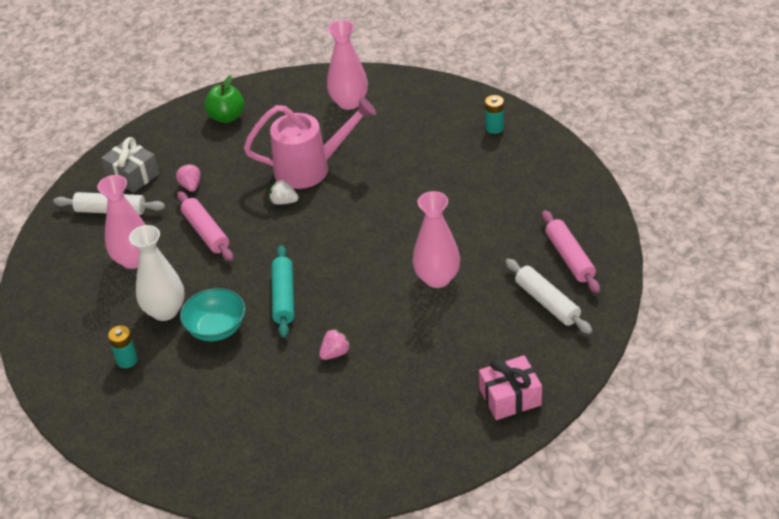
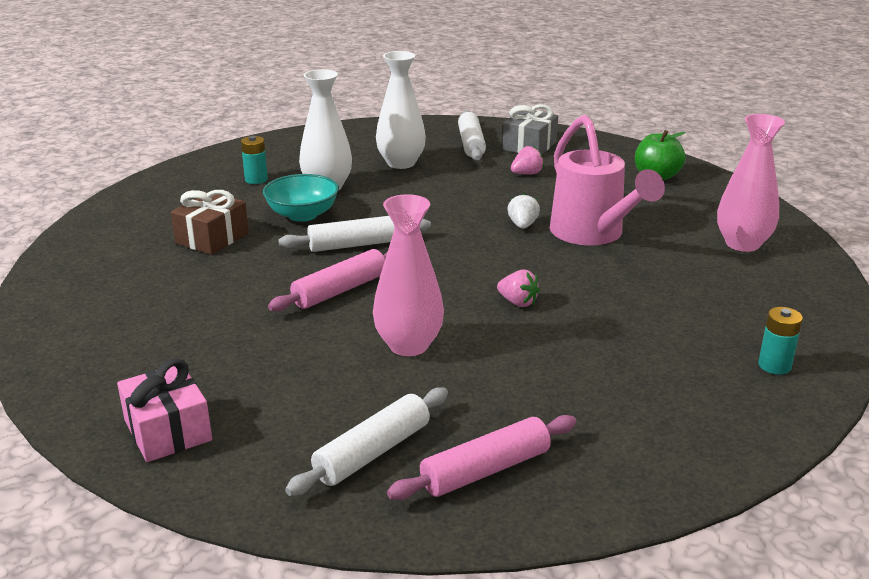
camera: 75 degrees right, 15 degrees down
pink vase [97,175,146,269] -> white vase [376,51,426,169]
pink rolling pin [177,191,233,261] -> pink rolling pin moved to [268,249,387,312]
turquoise rolling pin [271,245,294,338] -> white rolling pin [278,216,431,252]
pink strawberry [319,328,351,360] -> pink strawberry moved to [497,270,540,307]
none -> brown gift [171,190,249,255]

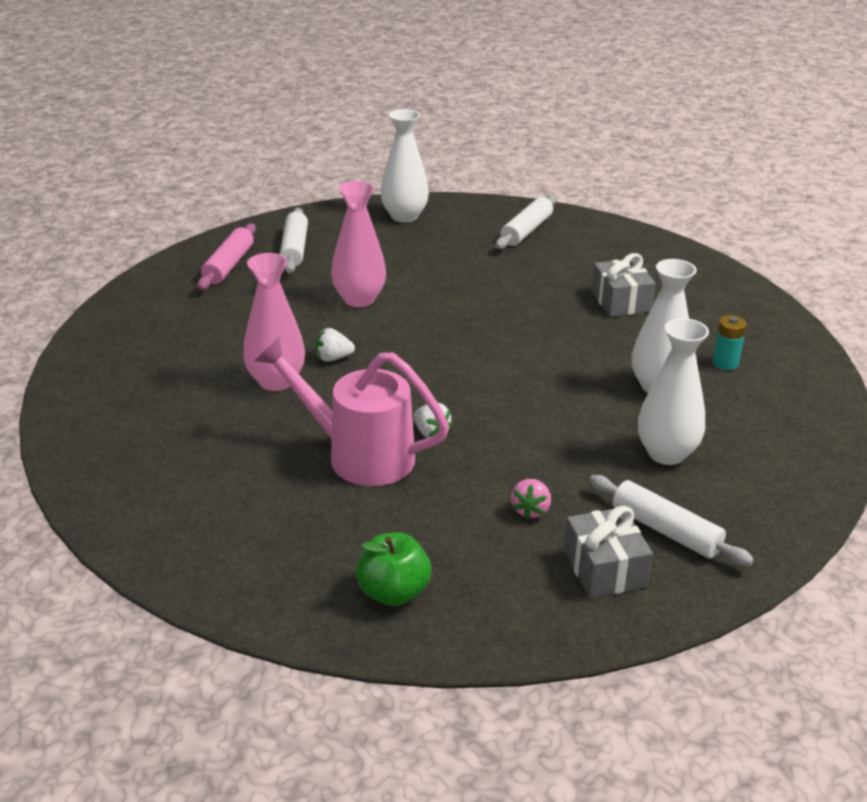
camera: 135 degrees right, 5 degrees up
pink gift [117,359,212,462] -> white vase [380,109,429,223]
brown gift [171,190,249,255] -> grey gift [591,253,656,317]
turquoise bowl [263,174,339,222] -> none
pink rolling pin [268,249,387,312] -> none
white rolling pin [278,216,431,252] -> white rolling pin moved to [496,195,557,249]
pink strawberry [497,270,540,307] -> white strawberry [315,328,355,362]
pink vase [717,114,785,252] -> pink vase moved to [243,253,305,391]
turquoise battery [758,307,803,375] -> none

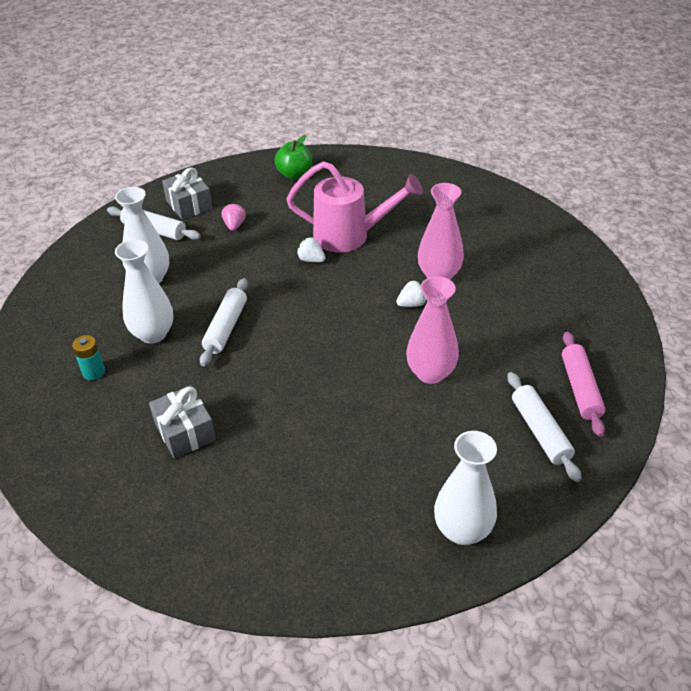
camera: 165 degrees right, 10 degrees up
white rolling pin [496,195,557,249] -> white rolling pin moved to [200,278,248,366]

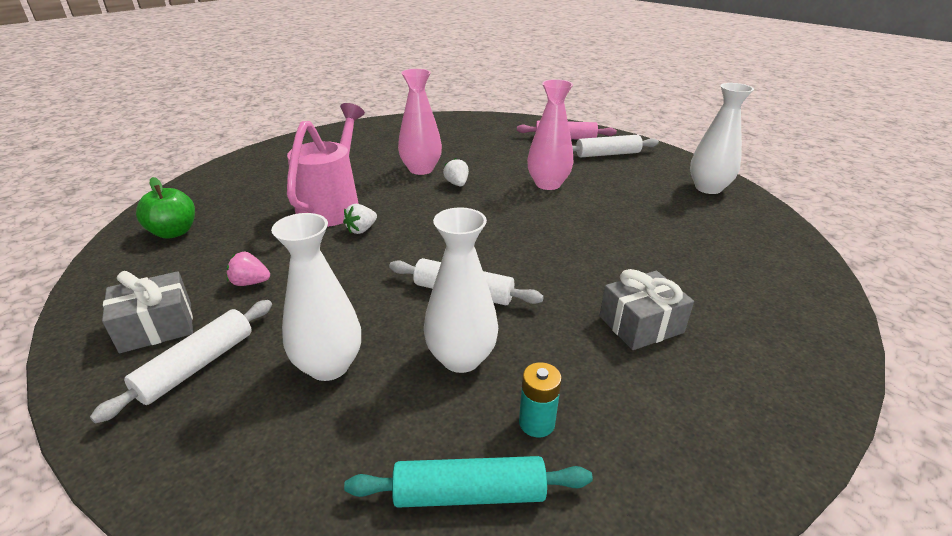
camera: 85 degrees left, 10 degrees down
none -> turquoise rolling pin [344,456,593,508]

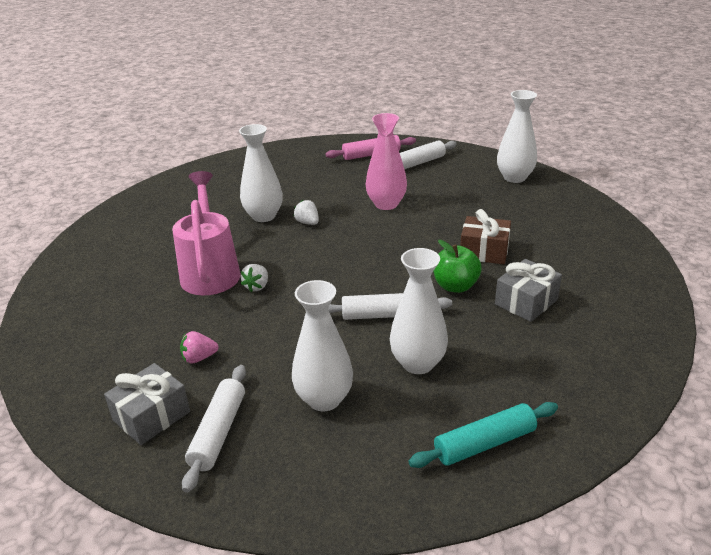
camera: 20 degrees left, 0 degrees up
green apple [136,177,195,239] -> green apple moved to [433,240,482,293]
pink vase [398,69,442,175] -> white vase [239,124,283,222]
turquoise battery [519,362,562,437] -> none
none -> brown gift [460,209,511,264]

